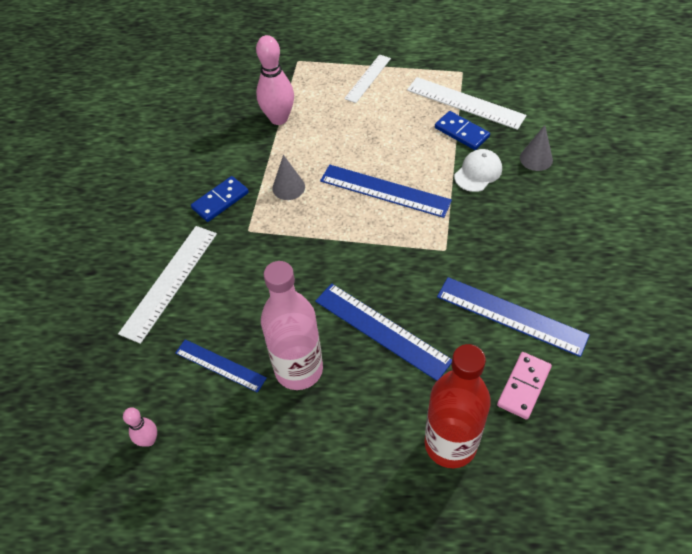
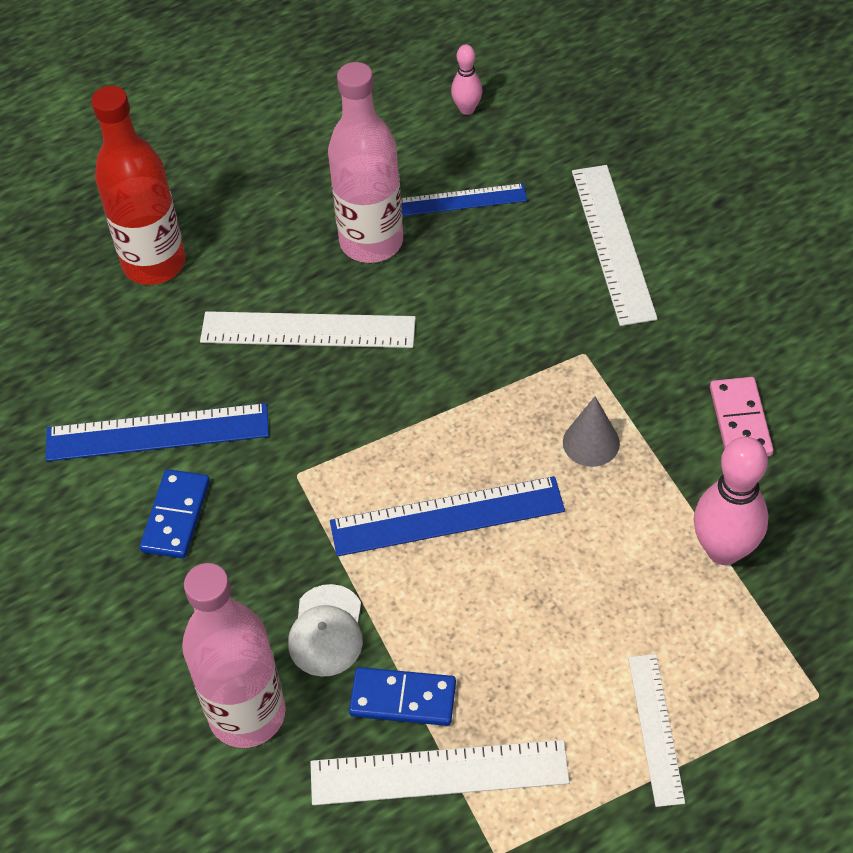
camera: 145 degrees right, 0 degrees up
blue domino [191,176,249,222] -> blue domino moved to [140,469,210,559]
blue ruler [315,283,452,381] -> white ruler [200,311,416,348]
pink domino [497,352,552,420] -> pink domino moved to [710,377,773,456]
grey cone [520,125,553,171] -> pink bottle [182,563,286,748]

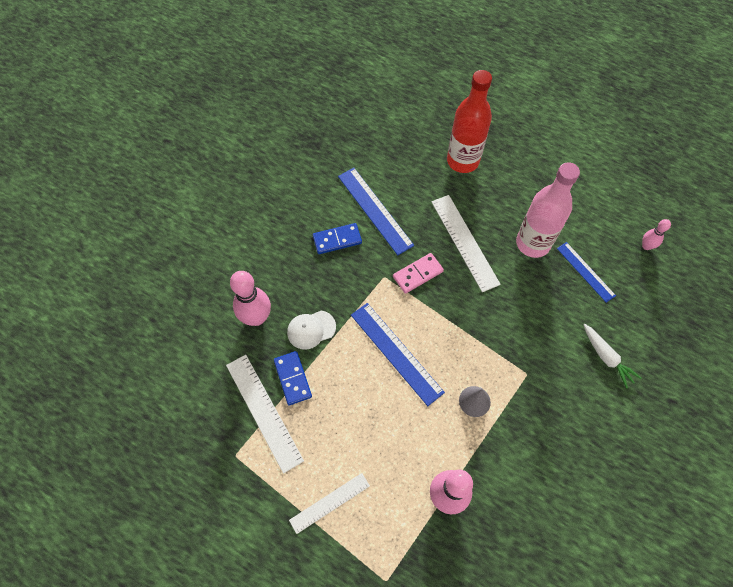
camera: 60 degrees right, 10 degrees up
pink bottle [182,563,286,748] -> pink bowling pin [230,271,271,326]
white ruler [572,165,658,326] -> white carrot [583,324,641,389]
pink domino [710,377,773,456] -> pink domino moved to [393,253,444,294]

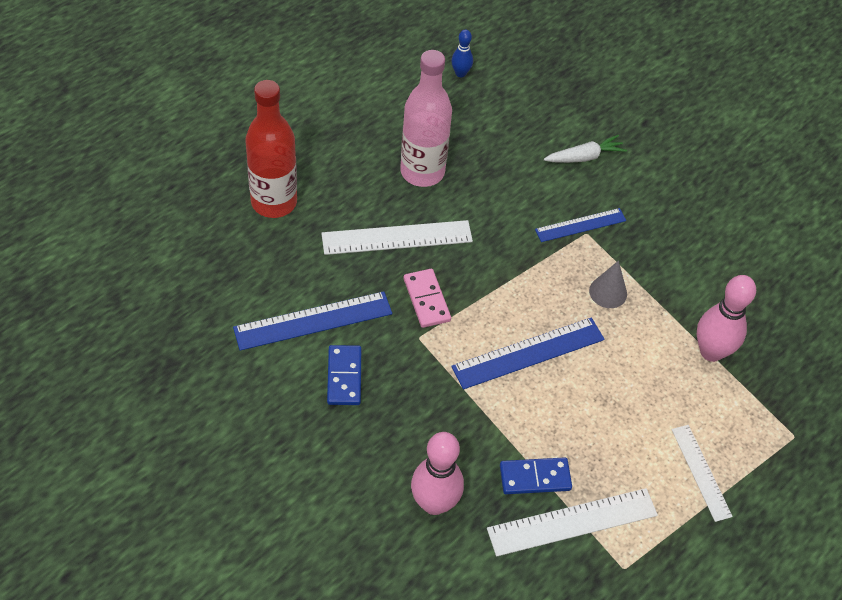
camera: 80 degrees left, 10 degrees down
white cap [287,311,336,349] -> none
blue ruler [557,242,616,303] -> blue ruler moved to [535,208,626,242]
pink bowling pin [642,219,671,250] -> blue bowling pin [451,30,473,77]

